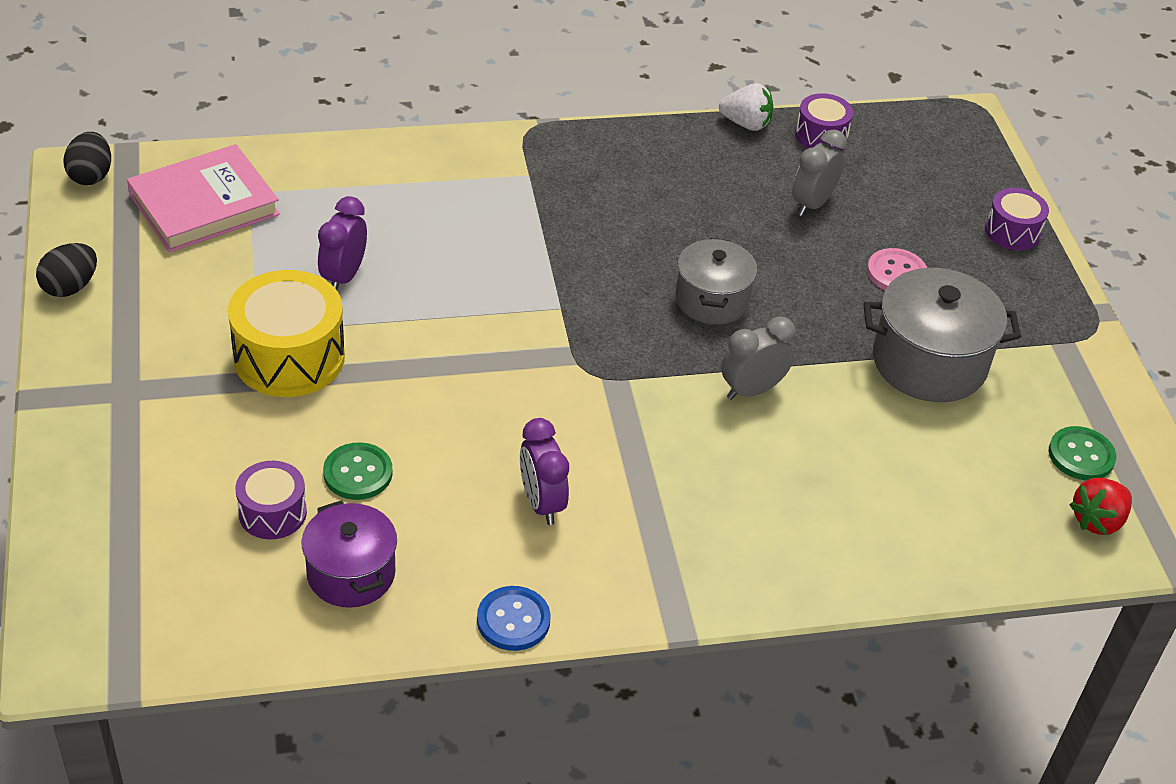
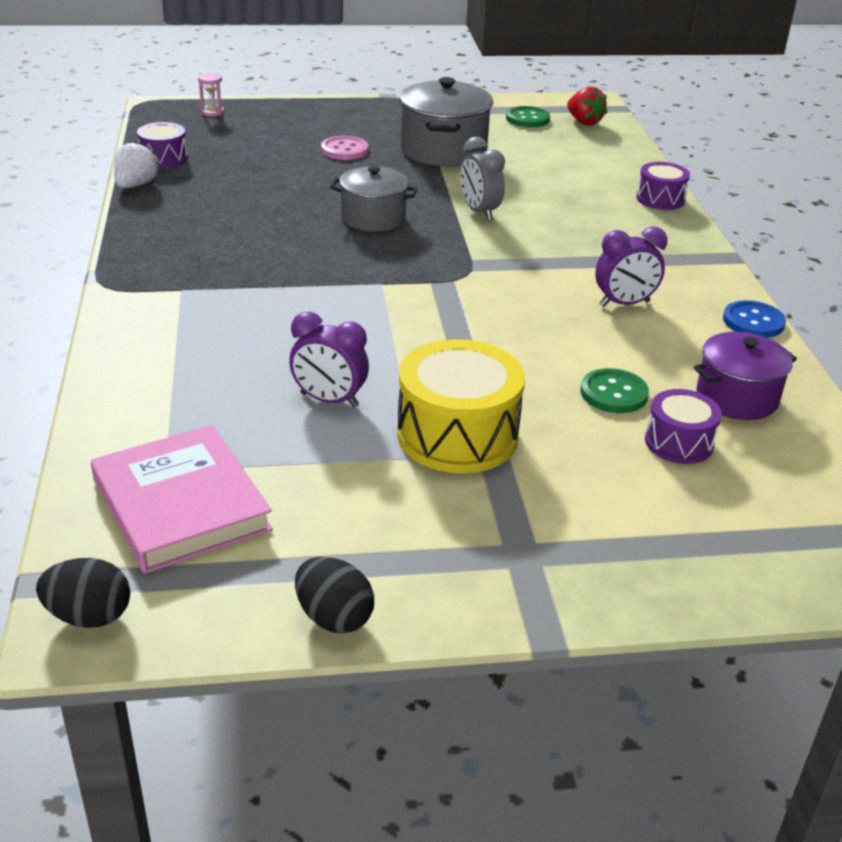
camera: 85 degrees left, 10 degrees down
grey clock [792,129,847,216] -> none
purple drum [985,188,1049,250] -> purple drum moved to [636,162,690,210]
none -> pink hourglass [198,73,224,117]

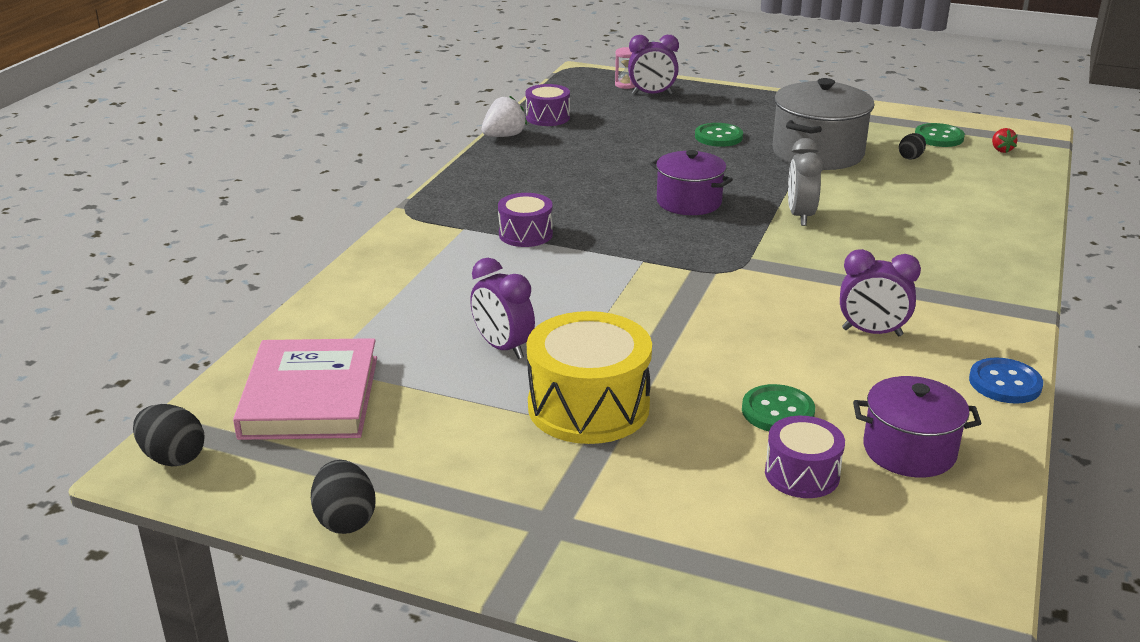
camera: 30 degrees right, 5 degrees down
pink button [321,136,368,160] -> green button [695,123,743,147]
grey pot [330,166,418,232] -> purple pot [650,150,733,215]
red strawberry [567,87,607,125] -> red strawberry [992,128,1017,153], size x0.59
purple drum [636,162,690,210] -> purple drum moved to [498,193,553,247]
none -> purple clock [628,35,679,95]
none -> black egg [899,133,926,160]

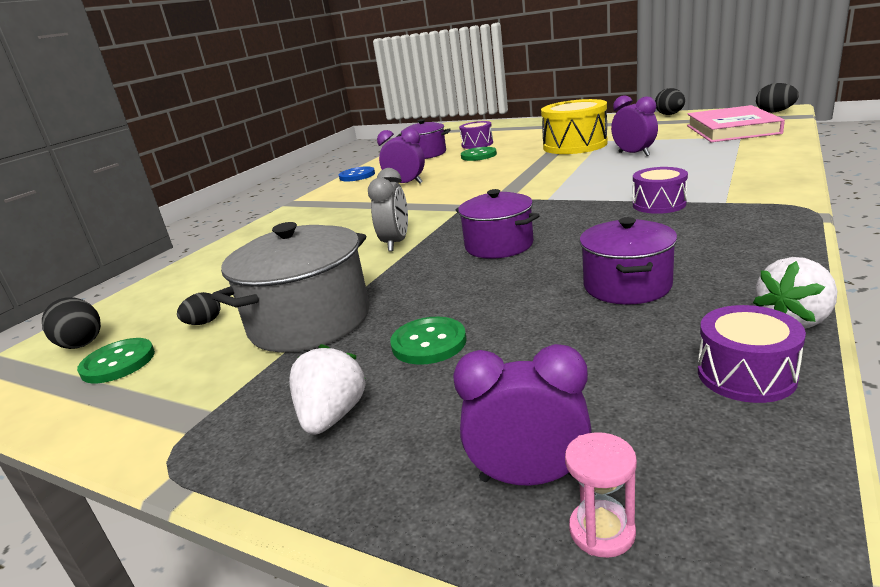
camera: 170 degrees left, 5 degrees down
red strawberry [992,128,1017,153] -> black egg [42,297,101,349]
none -> white strawberry [289,344,366,435]
none -> purple pot [579,217,678,304]

